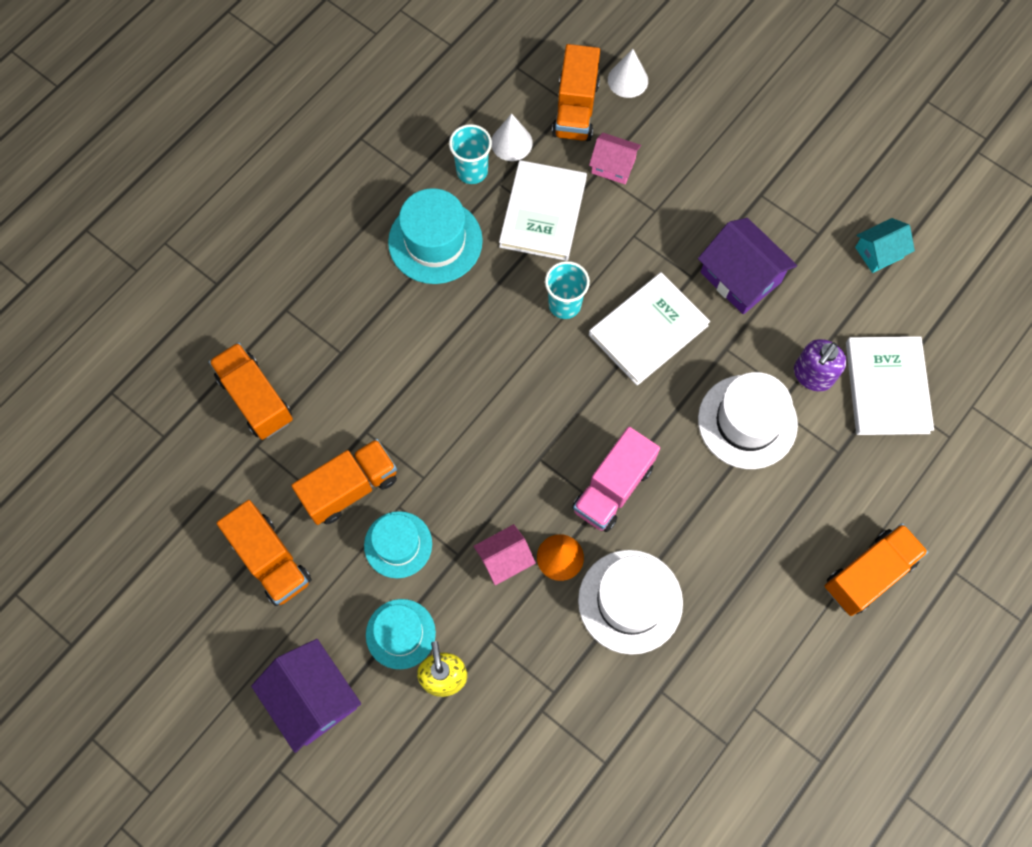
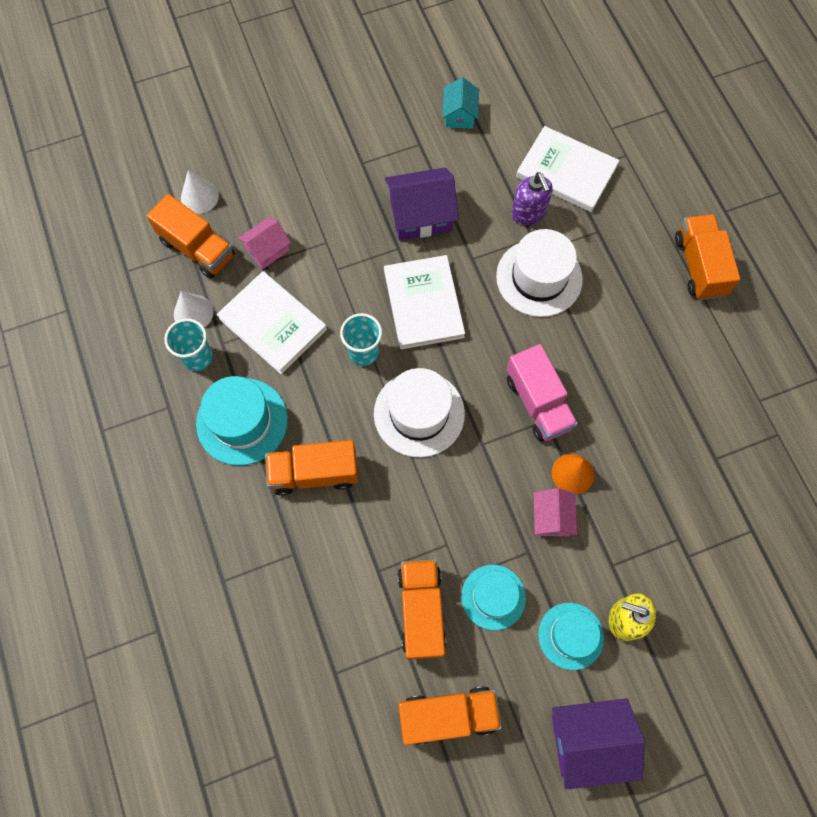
camera: 60 degrees left, 0 degrees up
orange truck [209,342,293,440] -> orange truck moved to [265,440,358,496]
white hat [578,550,683,655] -> white hat moved to [374,368,465,457]

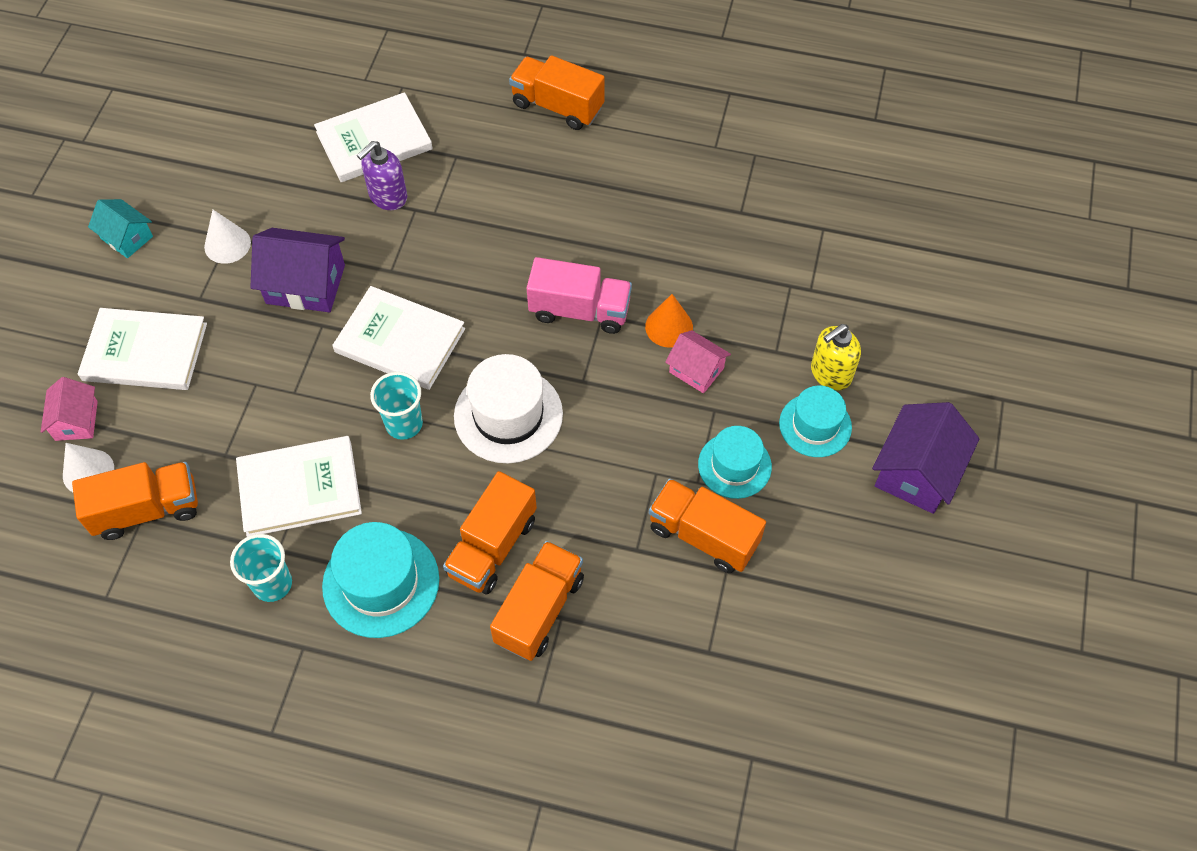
camera: 55 degrees left, 10 degrees down
white cone [174,291,214,328] -> white cone moved to [204,210,251,264]
pink house [238,217,291,269] -> pink house moved to [41,377,98,441]
purple house [385,167,459,240] -> purple house turned 75 degrees clockwise [250,228,345,312]
orange truck [398,686,502,745] -> orange truck moved to [490,541,584,661]
turquoise house [442,77,479,129] -> turquoise house moved to [88,199,153,258]
white hat [496,229,583,317] -> none
purple soap dispenser [511,172,553,225] -> purple soap dispenser turned 120 degrees clockwise [357,141,407,210]
none -> white book [78,308,207,390]

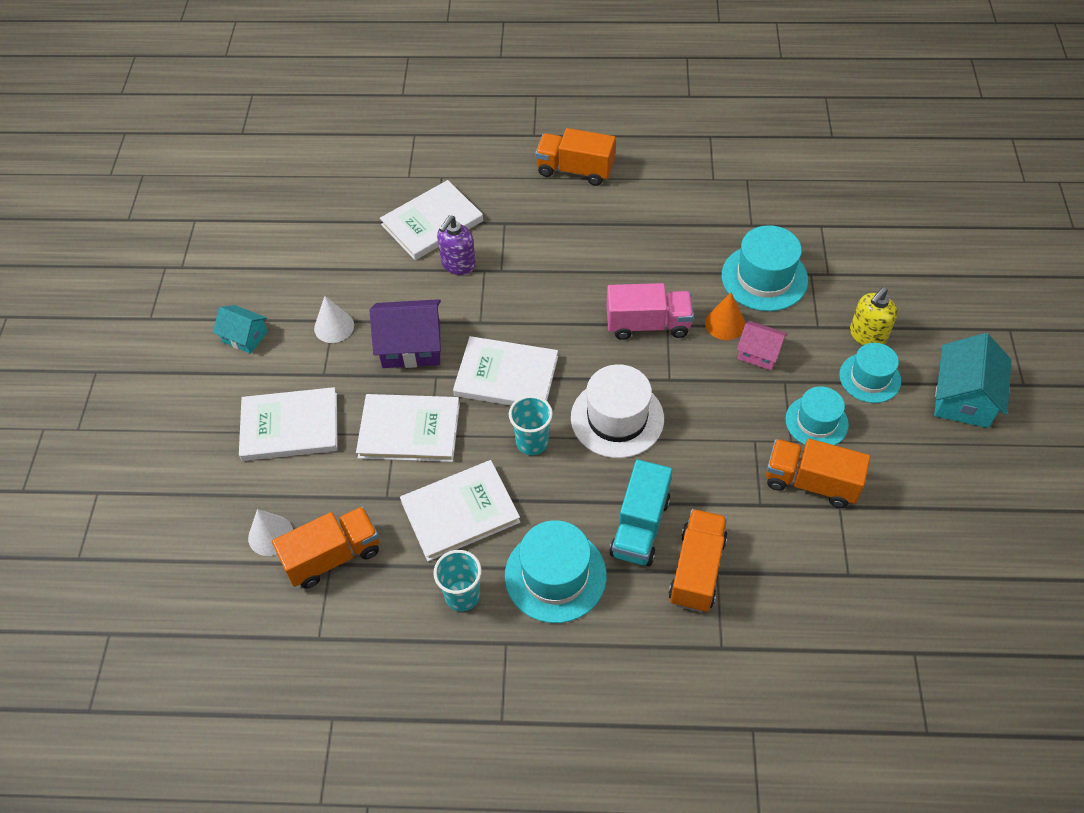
camera: 10 degrees left, 5 degrees down
pink house [41,377,98,441] -> none
orange truck [443,471,537,595] -> turquoise truck [609,460,672,566]
purple house [872,402,980,514] -> turquoise house [934,333,1012,428]
none -> white book [356,394,460,462]
none -> turquoise hat [722,225,808,311]

